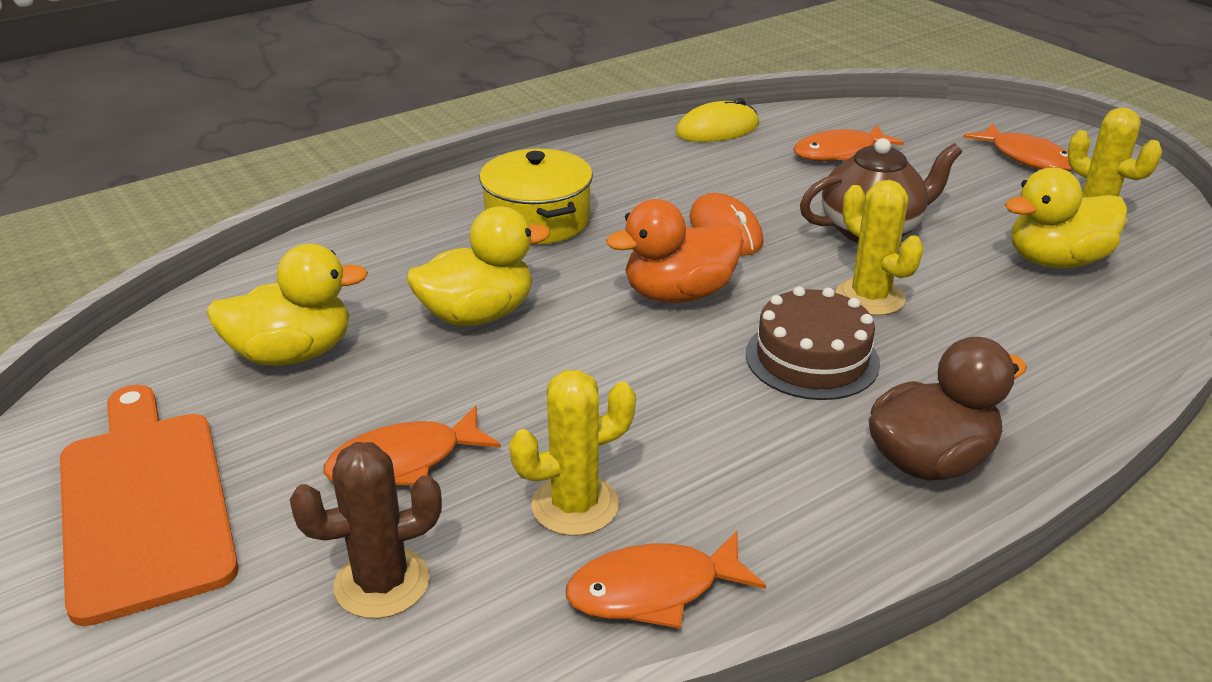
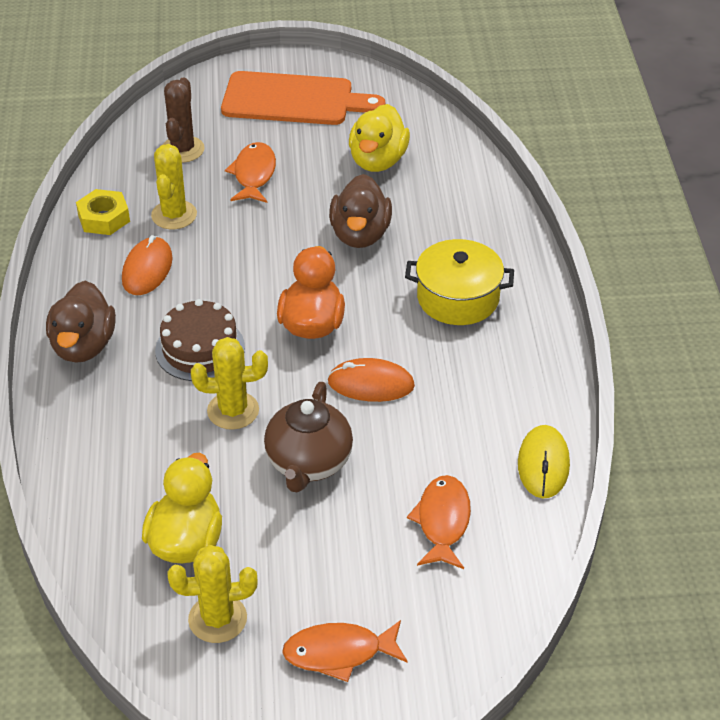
camera: 120 degrees right, 10 degrees up
yellow duck [407,207,550,326] -> brown duck [329,174,392,248]
orange fish [566,531,766,629] -> yellow nut [76,189,130,235]
none -> orange mouse [122,235,173,295]

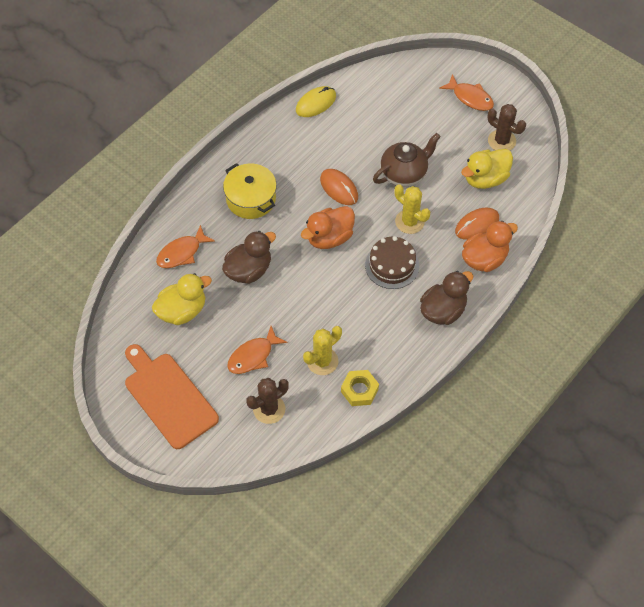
camera: 135 degrees left, 15 degrees up
orange mouse [122,235,173,295] -> orange mouse moved to [455,208,499,240]
yellow cactus [167,545,258,643] -> brown cactus [488,104,526,150]
orange fish [407,475,471,569] -> orange fish moved to [156,225,215,268]
none -> orange duck [462,221,518,272]

